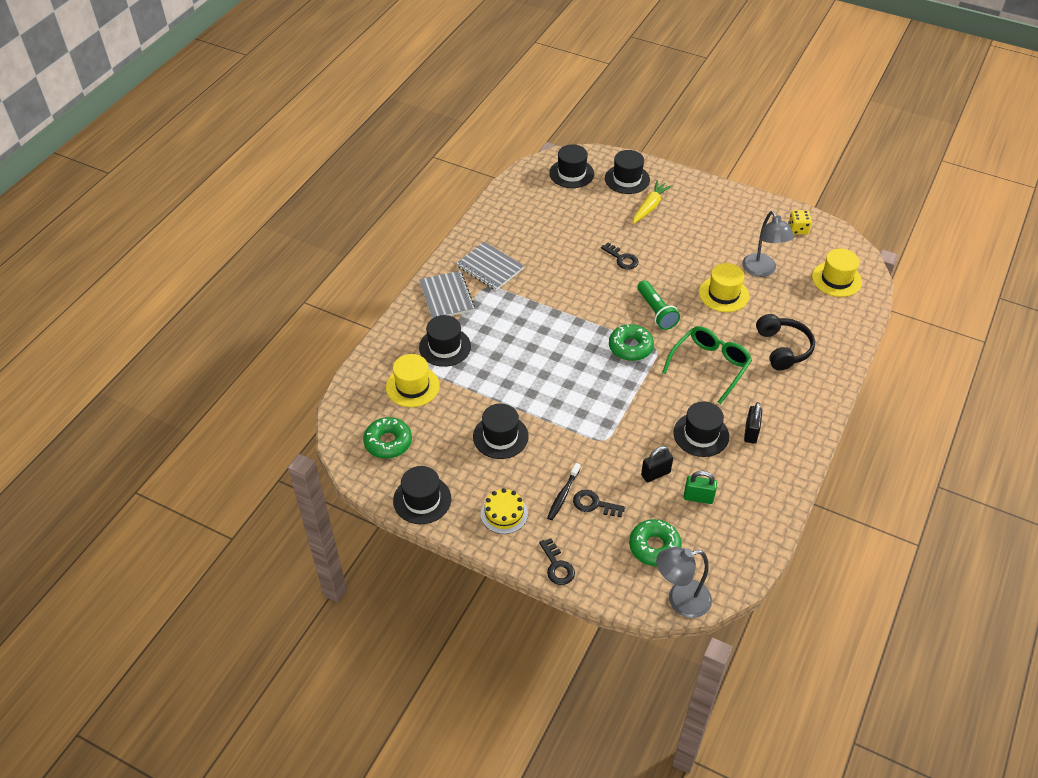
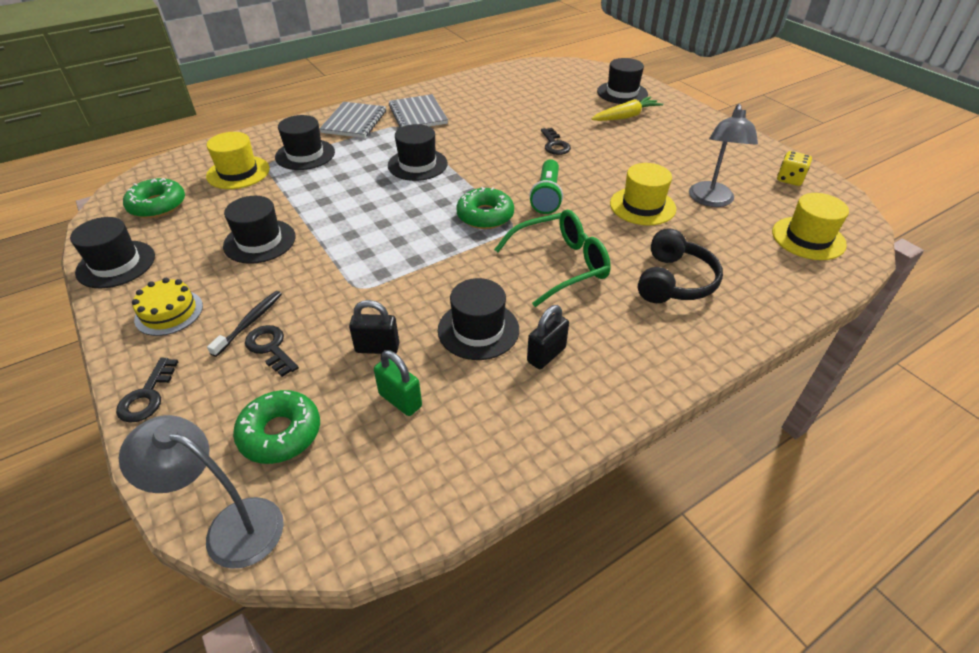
camera: 30 degrees right, 5 degrees down
black toothbrush [547,463,580,520] -> black toothbrush turned 150 degrees clockwise [207,291,282,357]
black hat [549,144,594,188] -> black hat moved to [388,124,448,181]

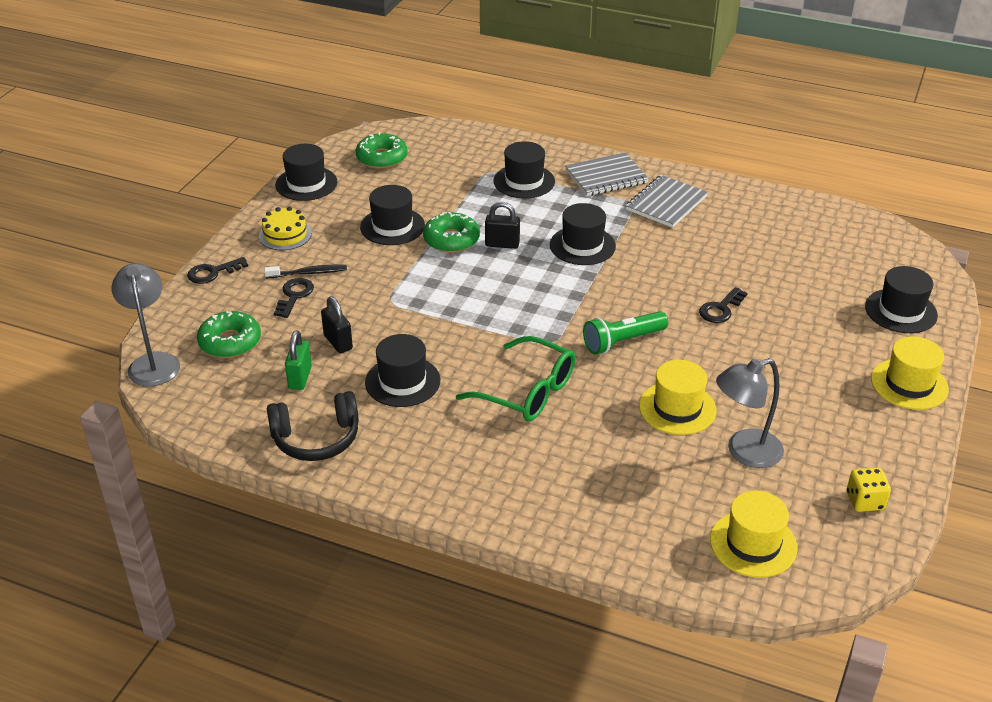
camera: 55 degrees right, 5 degrees down
yellow hat [206,132,270,189] -> yellow hat moved to [871,336,949,410]
green donut [456,187,514,229] -> green donut moved to [423,212,480,253]
black padlock [527,305,569,369] -> black padlock moved to [485,202,520,249]
yellow carrot [592,96,663,121] -> none
black headphones [638,228,723,303] -> black headphones moved to [267,391,359,461]

